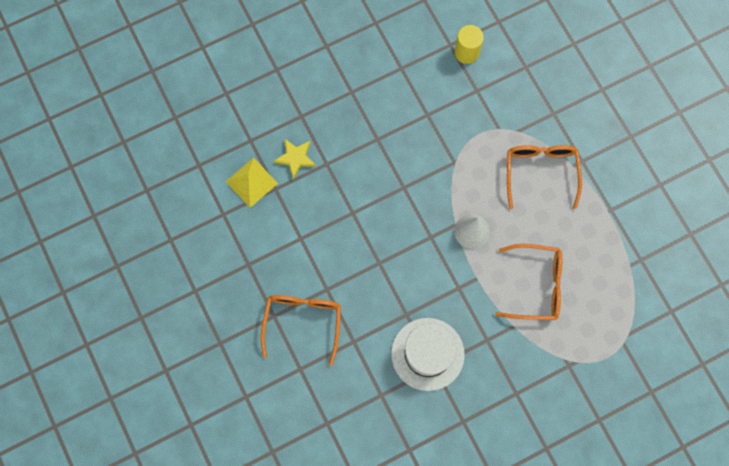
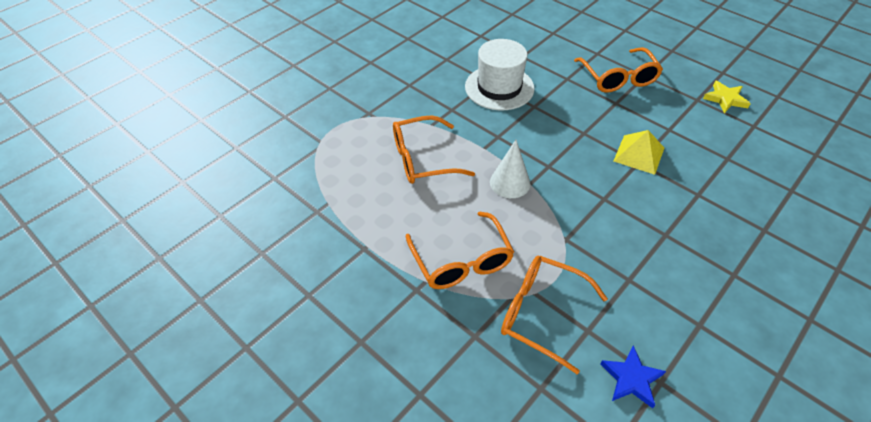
camera: 160 degrees right, 25 degrees down
yellow pyramid [225,157,278,208] -> yellow pyramid moved to [614,130,664,175]
yellow star [274,138,316,179] -> yellow star moved to [703,81,751,113]
yellow cylinder [454,25,484,64] -> blue star [600,345,666,408]
none -> orange glasses [501,256,608,374]

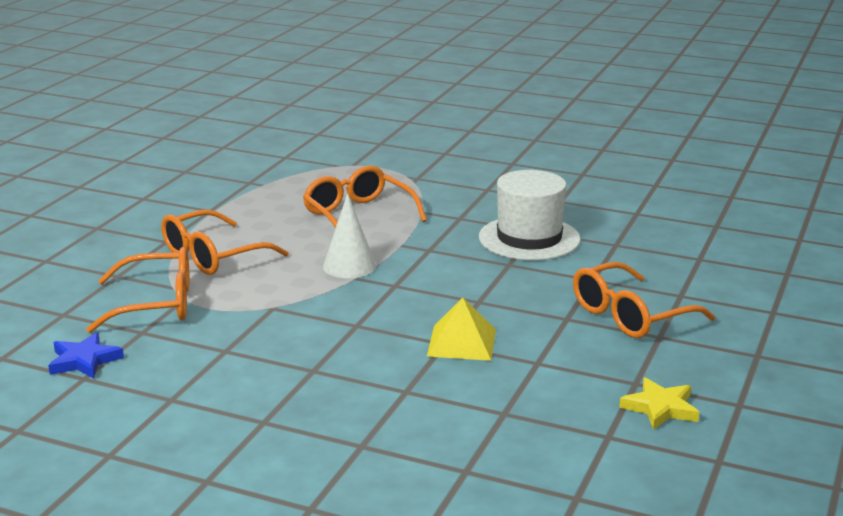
camera: 70 degrees right, 25 degrees down
orange glasses [501,256,608,374] -> orange glasses turned 75 degrees clockwise [86,247,190,333]

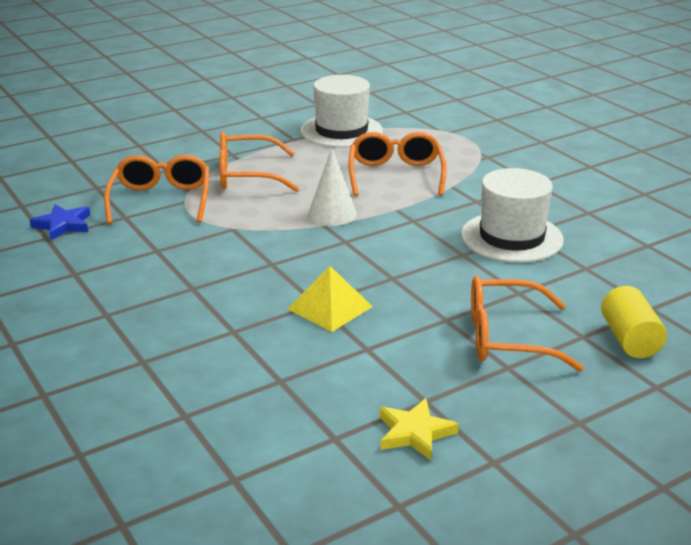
camera: 35 degrees right, 5 degrees up
orange glasses [86,247,190,333] -> orange glasses turned 120 degrees counterclockwise [104,155,209,224]
none -> white hat [301,75,383,148]
none -> yellow cylinder [601,286,667,358]

